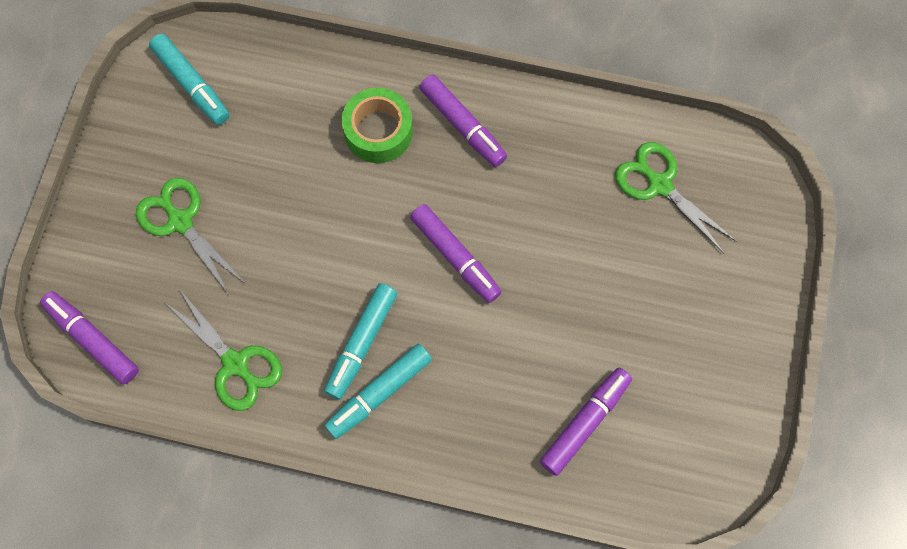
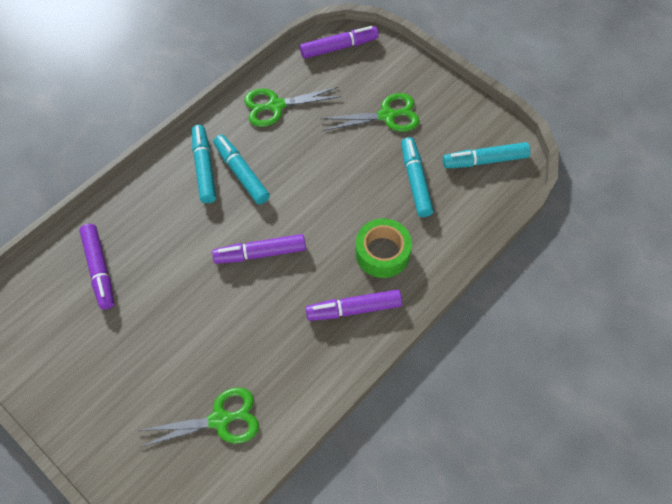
camera: 120 degrees right, 10 degrees down
none -> turquoise marker [401,137,434,217]

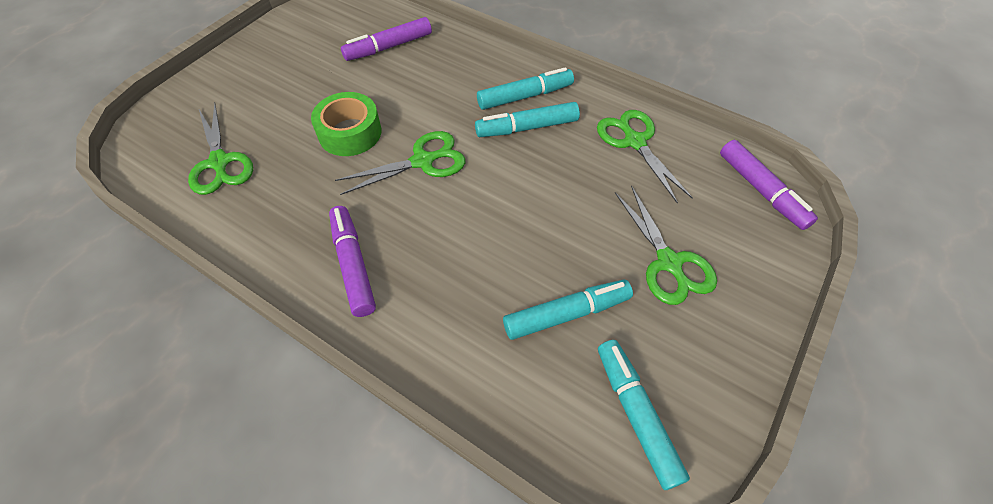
camera: 80 degrees right, 5 degrees down
purple marker [212,234,306,264] -> green scissors [335,131,465,195]
turquoise marker [213,135,270,205] -> turquoise marker turned 150 degrees counterclockwise [475,102,580,137]
green tape [355,218,412,278] -> green tape moved to [311,92,381,156]

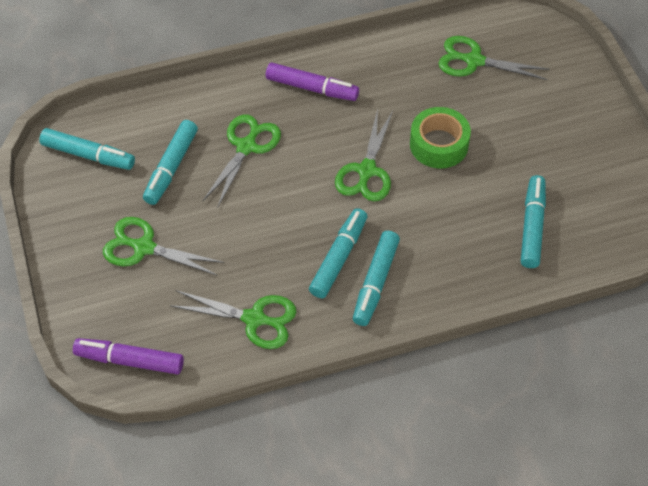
camera: 130 degrees right, 0 degrees up
purple marker [341,17,432,61] -> turquoise marker [521,175,546,268]
none -> green scissors [203,114,281,208]

